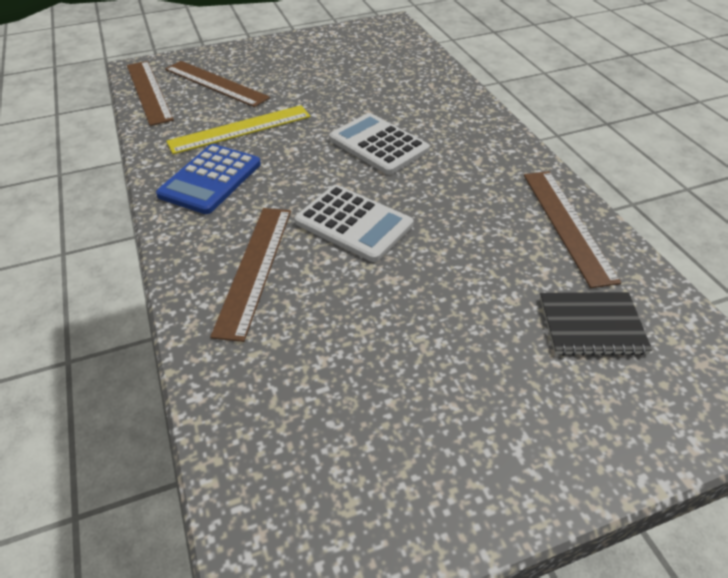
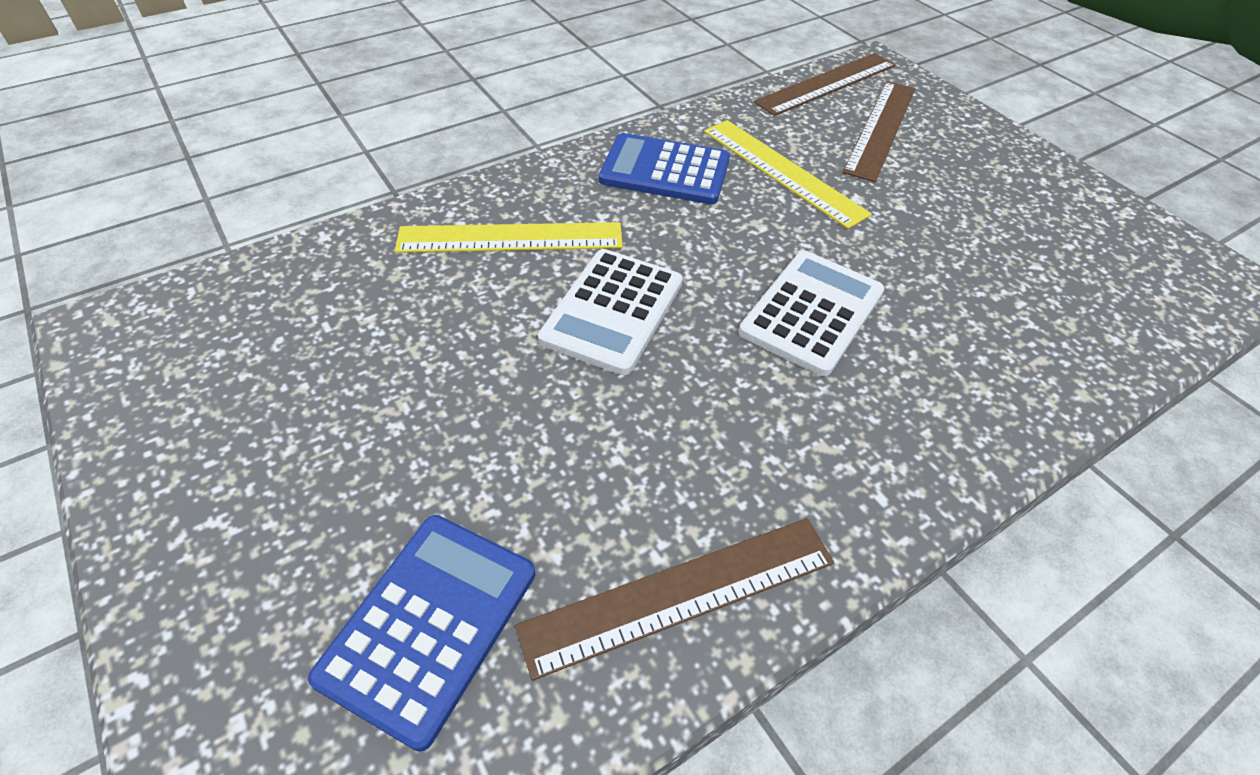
camera: 75 degrees right, 5 degrees up
brown ruler [210,208,291,342] -> yellow ruler [395,222,623,253]
black notebook [540,292,652,356] -> blue calculator [308,515,535,752]

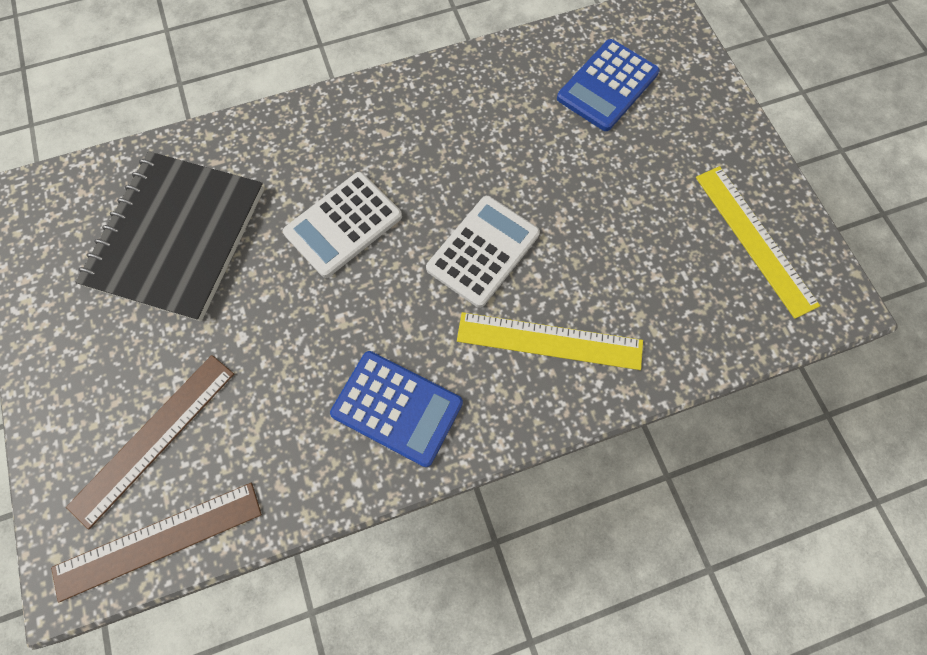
camera: 165 degrees left, 20 degrees up
brown ruler [515,518,834,681] -> none
yellow ruler [704,120,872,229] -> yellow ruler moved to [696,166,820,319]
none -> black notebook [76,152,264,321]

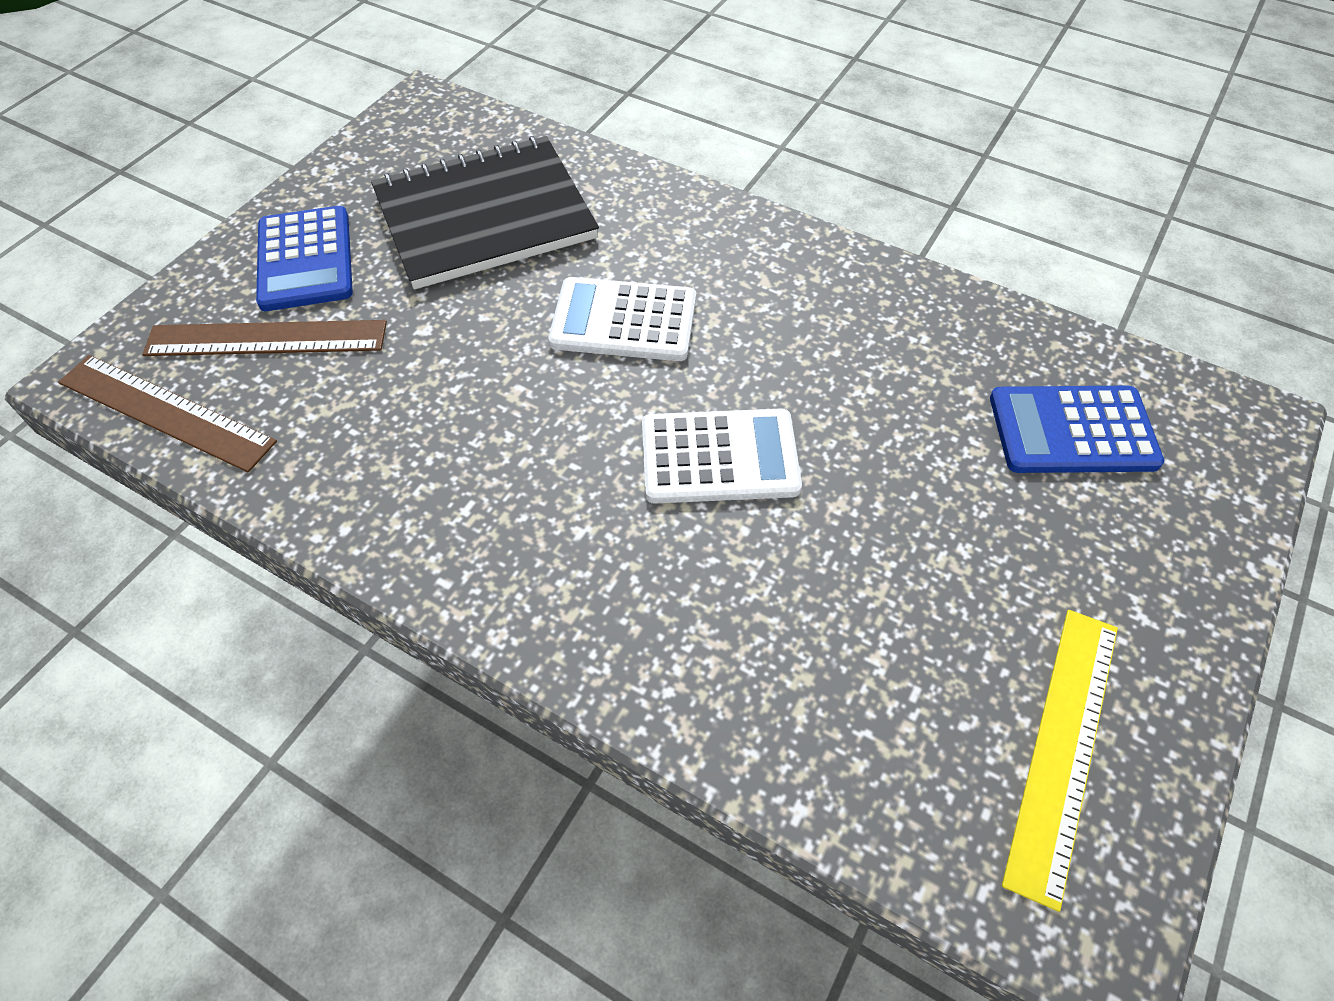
camera: 50 degrees right, 15 degrees down
blue calculator [330,351,463,467] -> blue calculator moved to [256,206,353,311]
yellow ruler [457,312,643,370] -> none

